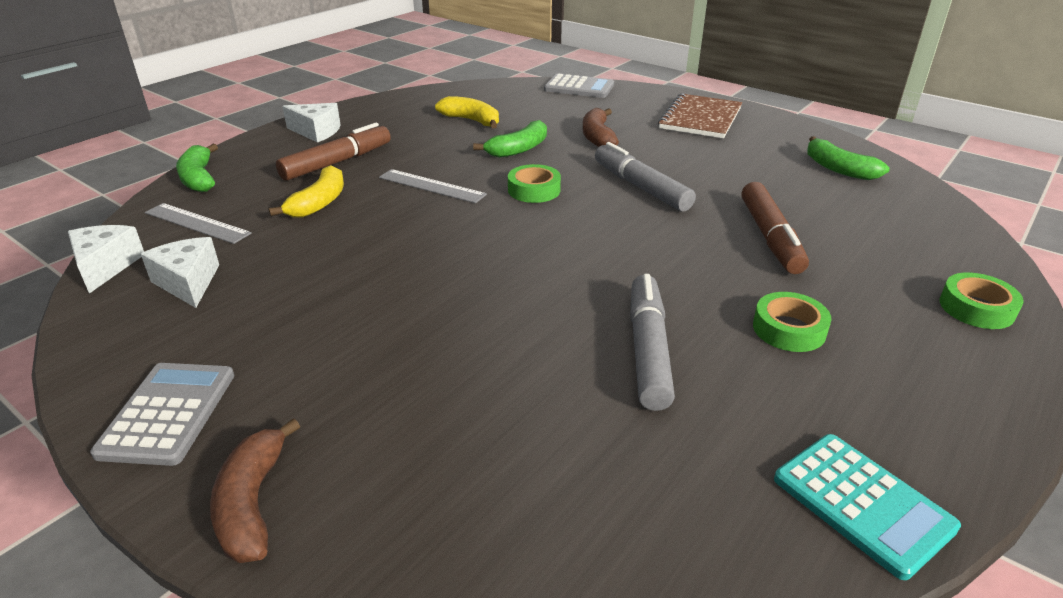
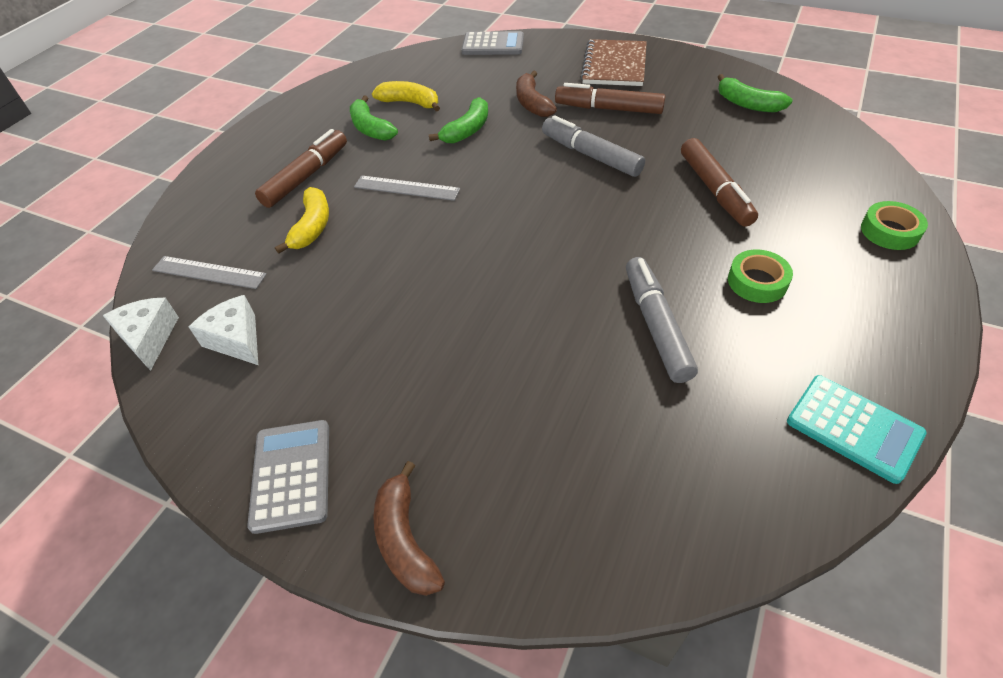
camera: 10 degrees left, 15 degrees up
green banana [176,144,218,192] -> green banana moved to [350,95,398,141]
white cheese [282,103,341,143] -> none
green tape [508,164,561,203] -> none
none -> brown marker [555,83,665,114]

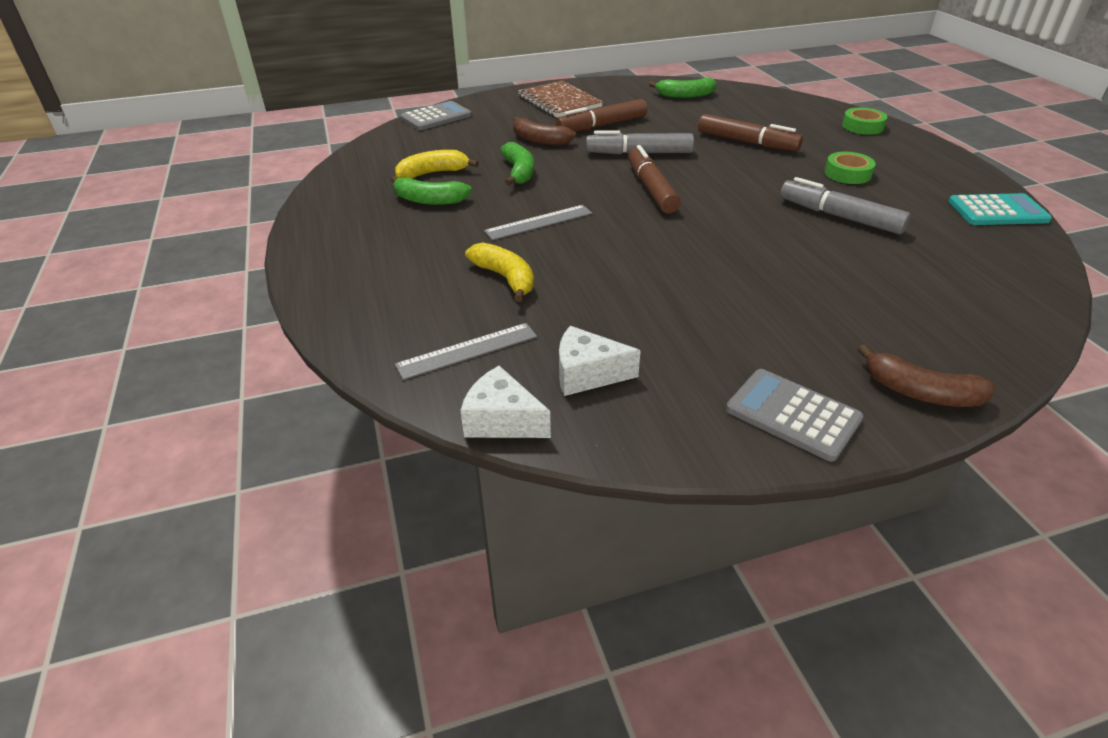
camera: 45 degrees left, 10 degrees down
brown marker [255,129,347,208] -> brown marker moved to [628,145,681,214]

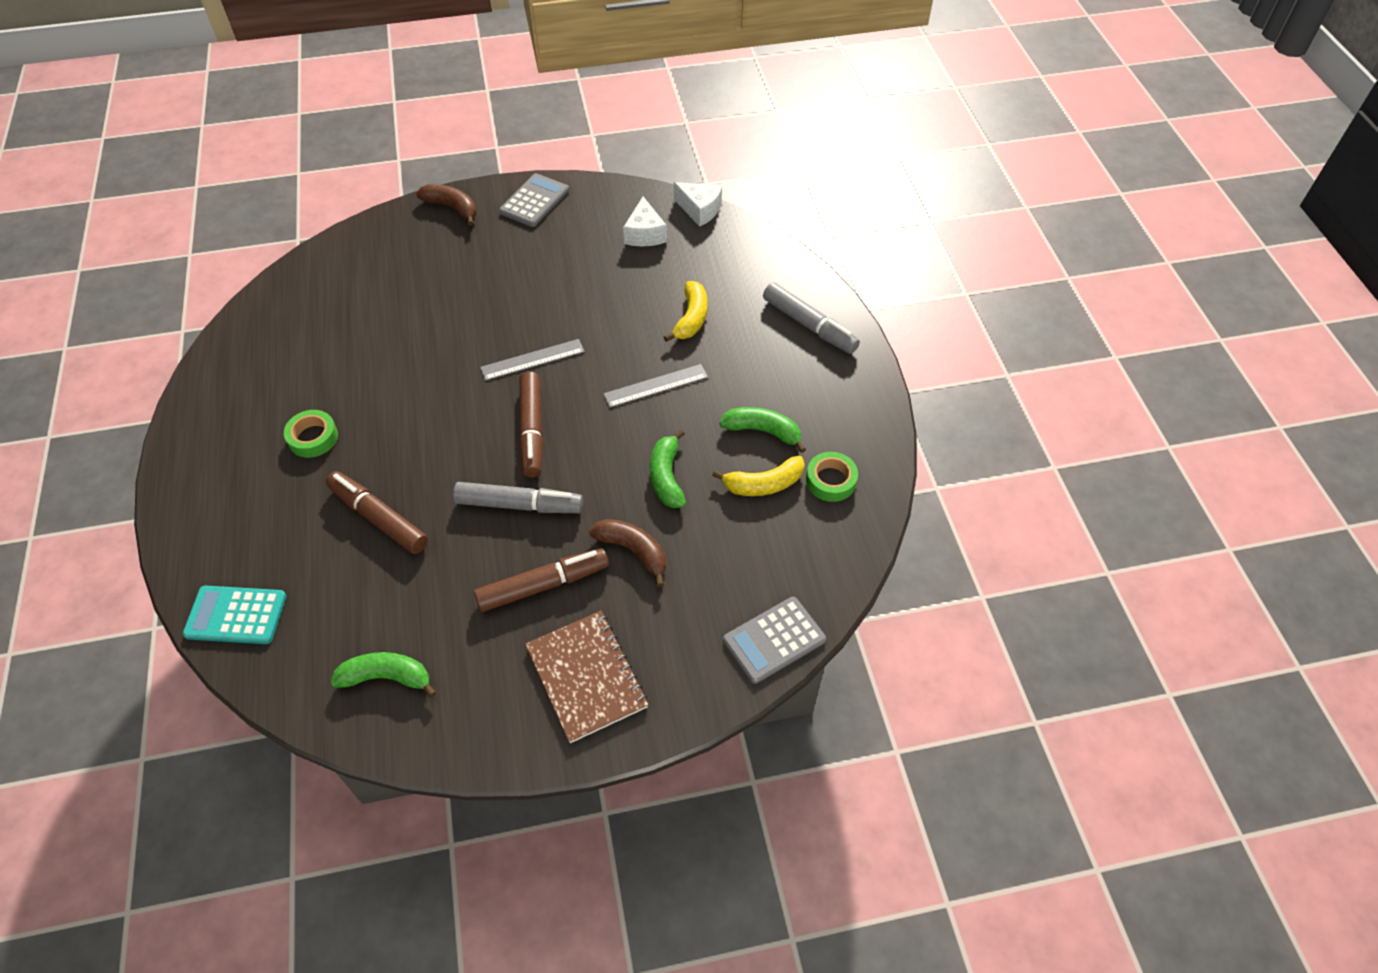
camera: 175 degrees left, 15 degrees up
grey ruler [395,323,537,380] -> grey ruler moved to [480,339,584,381]
yellow banana [465,242,534,302] -> yellow banana turned 135 degrees counterclockwise [664,281,708,342]
white cheese [559,326,641,396] -> white cheese turned 75 degrees clockwise [623,197,667,246]
grey calculator [726,369,863,462] -> grey calculator turned 105 degrees counterclockwise [499,173,569,227]
grey marker [780,177,910,234] -> grey marker moved to [763,283,860,354]
green tape [842,107,888,135] -> green tape moved to [806,452,858,502]
turquoise calculator [948,193,1052,225] -> turquoise calculator moved to [183,586,286,644]

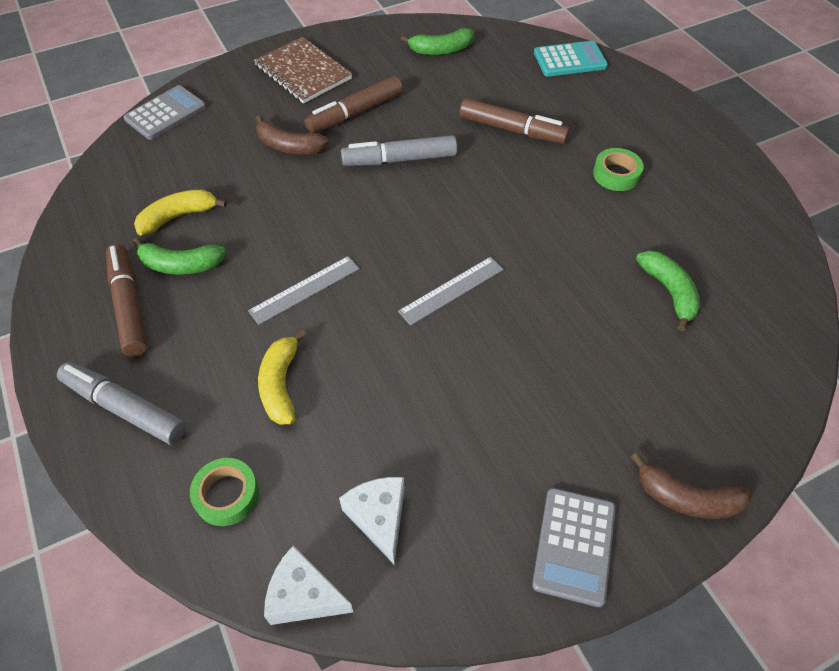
camera: 165 degrees right, 0 degrees up
brown marker [519,372,543,478] -> brown marker moved to [106,244,148,357]
green banana [650,430,686,508] -> green banana moved to [636,250,700,331]
green tape [806,452,858,502] -> green tape moved to [190,458,259,526]

